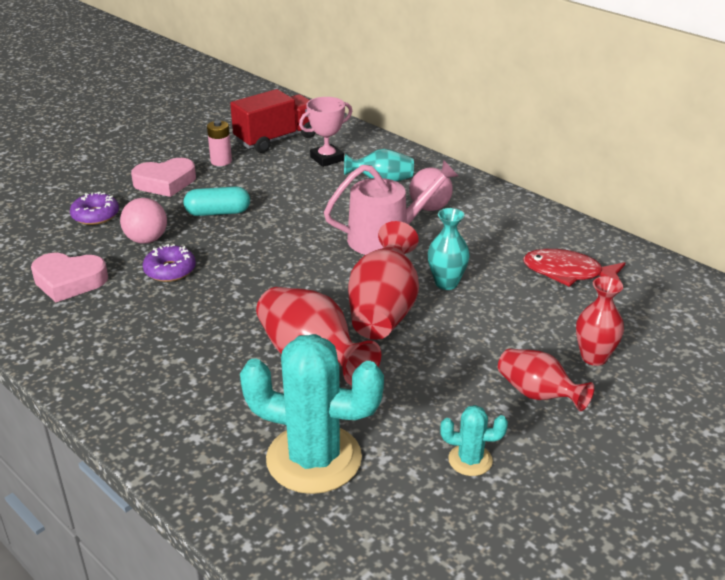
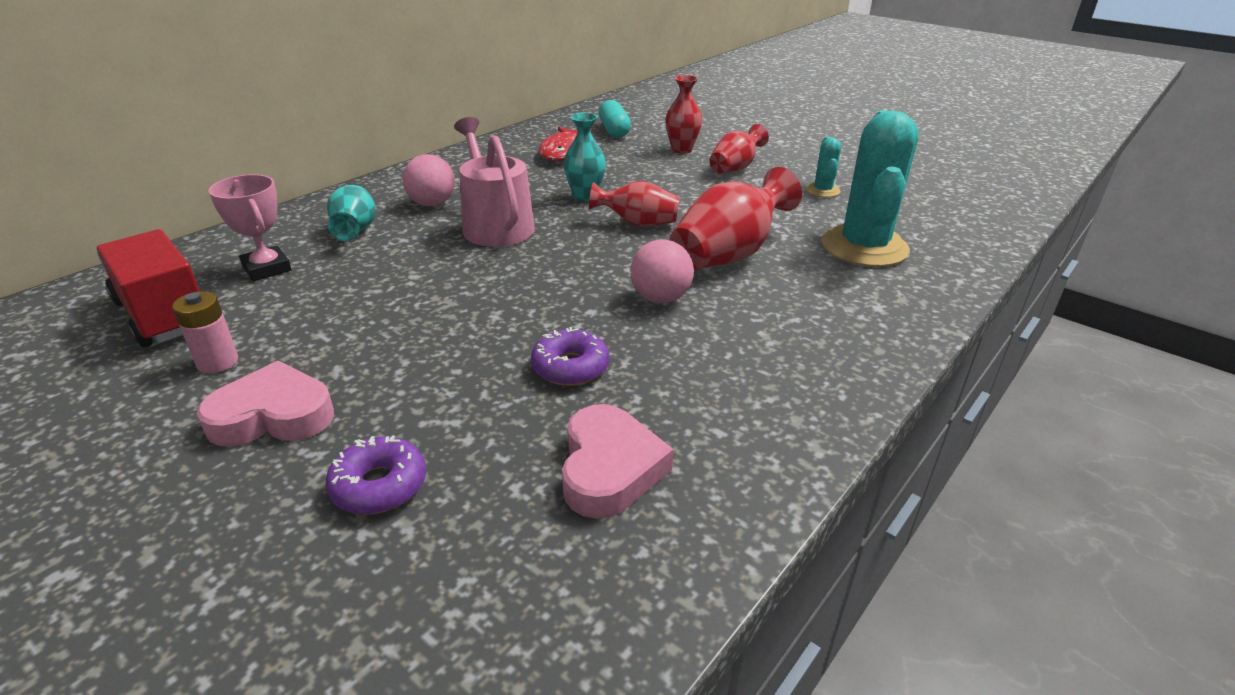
camera: 95 degrees left, 0 degrees up
pink ball [120,198,167,244] -> pink ball moved to [631,239,694,303]
pink heart [131,158,196,197] -> pink heart turned 75 degrees counterclockwise [197,361,334,447]
turquoise capsule [183,187,250,216] -> turquoise capsule moved to [599,100,631,138]
red vase [348,221,419,340] -> red vase [589,181,680,227], size x0.62

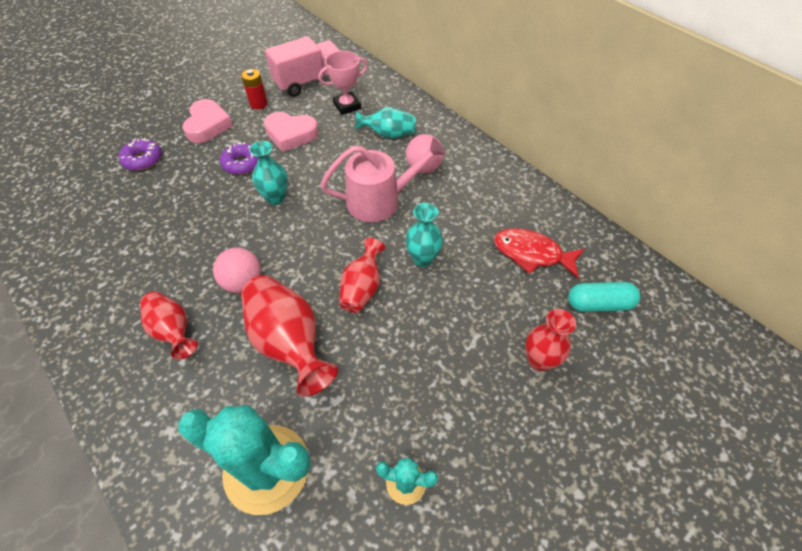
camera: 100 degrees right, 20 degrees up
red truck [97,229,200,347] -> pink truck [265,36,340,97]
pink battery [172,291,238,374] -> red battery [241,69,268,109]
purple donut [531,327,610,386] -> purple donut moved to [220,142,258,175]
pink heart [562,404,674,519] -> pink heart moved to [264,112,319,152]
red vase [709,124,769,173] -> red vase moved to [140,291,198,360]
none -> turquoise vase [249,141,288,205]

